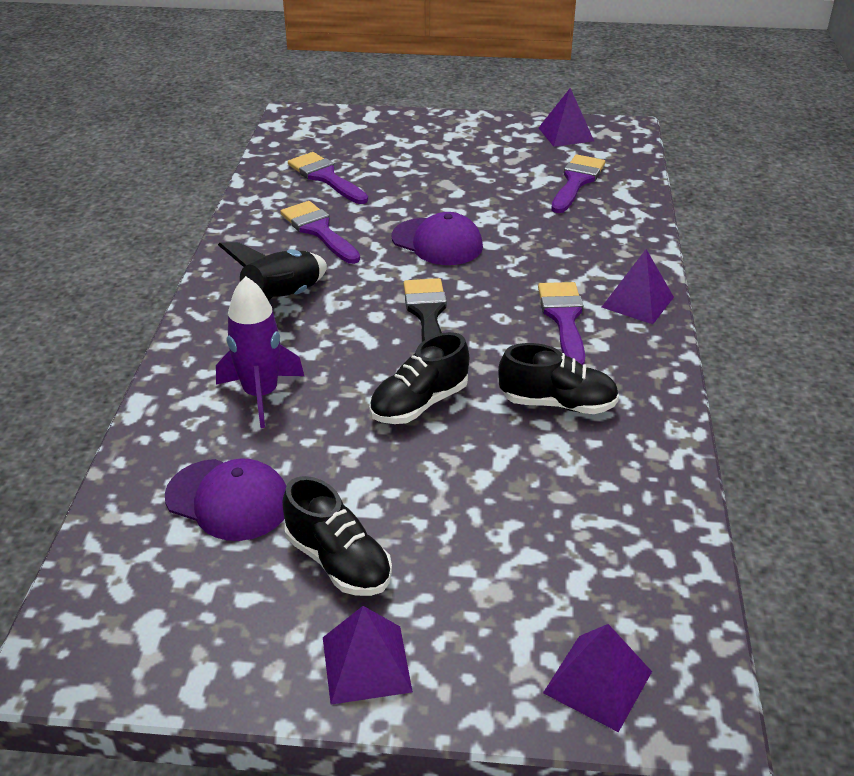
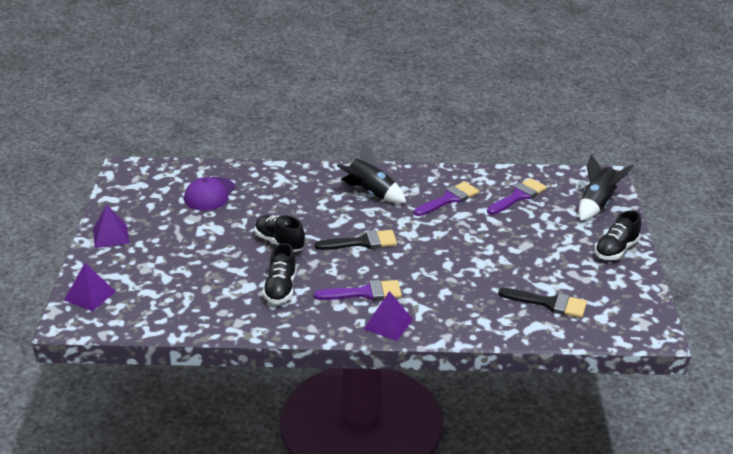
camera: 85 degrees right, 5 degrees down
purple rocket [216,276,304,428] -> none
black shoe [282,476,392,596] -> black shoe moved to [595,210,642,260]
purple cap [391,212,483,265] -> none
purple pyramid [539,88,594,147] -> none
purple brush [551,154,605,213] -> black brush [498,288,587,318]
none -> black rocket [579,154,634,221]

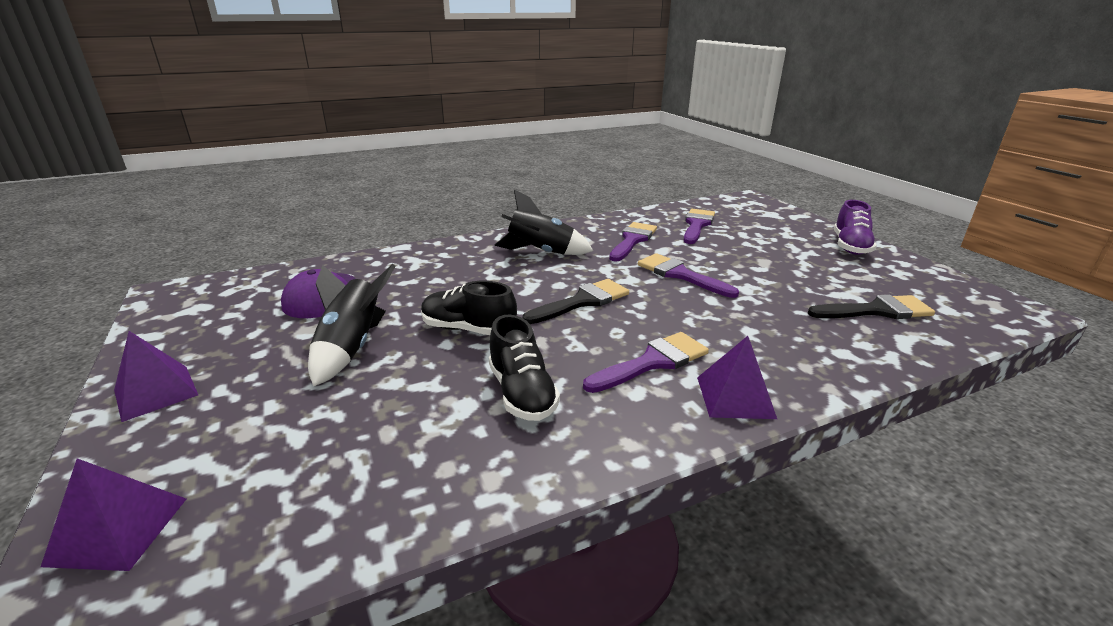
camera: 25 degrees left, 5 degrees down
black rocket [579,154,634,221] -> black rocket moved to [308,264,395,386]
black shoe [595,210,642,260] -> purple shoe [834,200,877,255]
none -> purple brush [638,253,739,298]

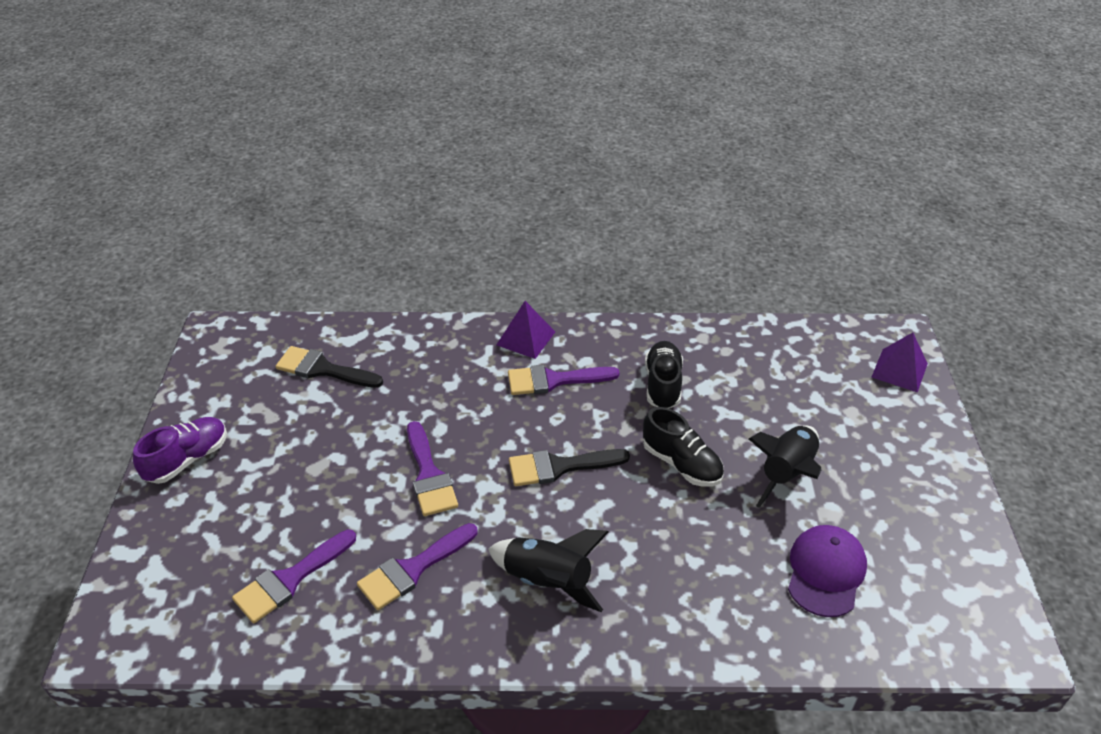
camera: 155 degrees left, 15 degrees up
purple pyramid [114,331,198,422] -> none

